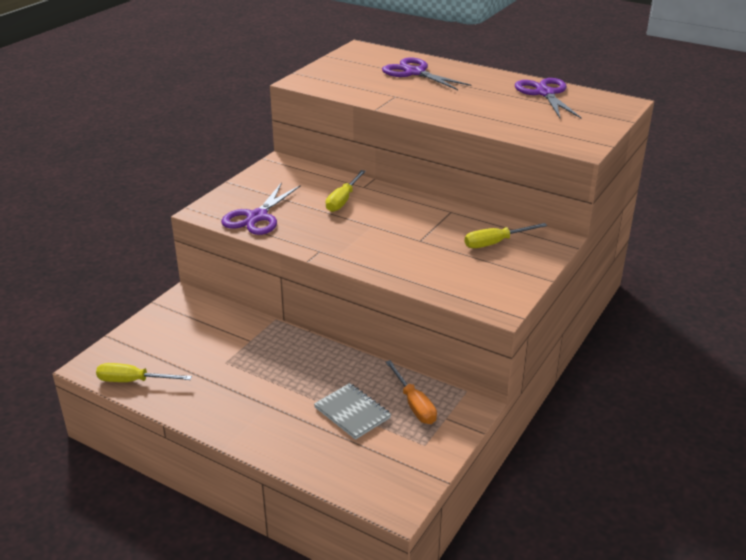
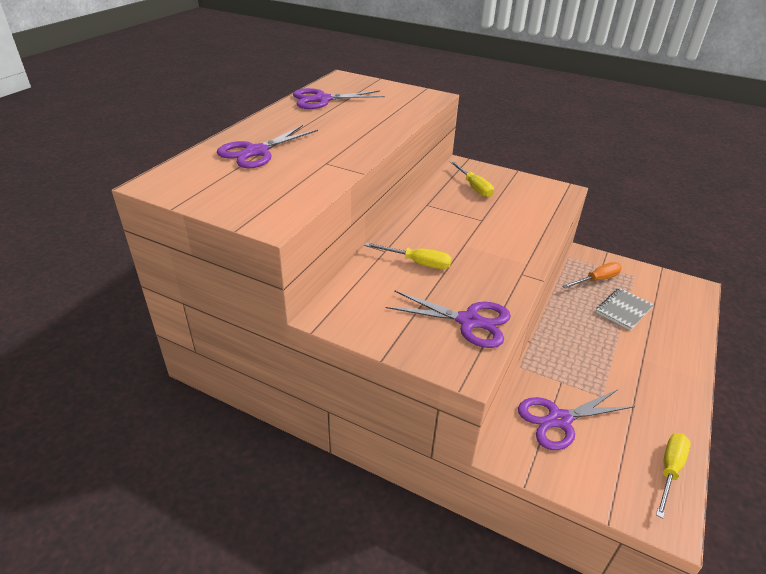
camera: 95 degrees left, 5 degrees up
yellow screwdriver [96,363,192,382] -> yellow screwdriver turned 150 degrees counterclockwise [656,433,691,519]
none -> purple scissors [518,389,635,450]

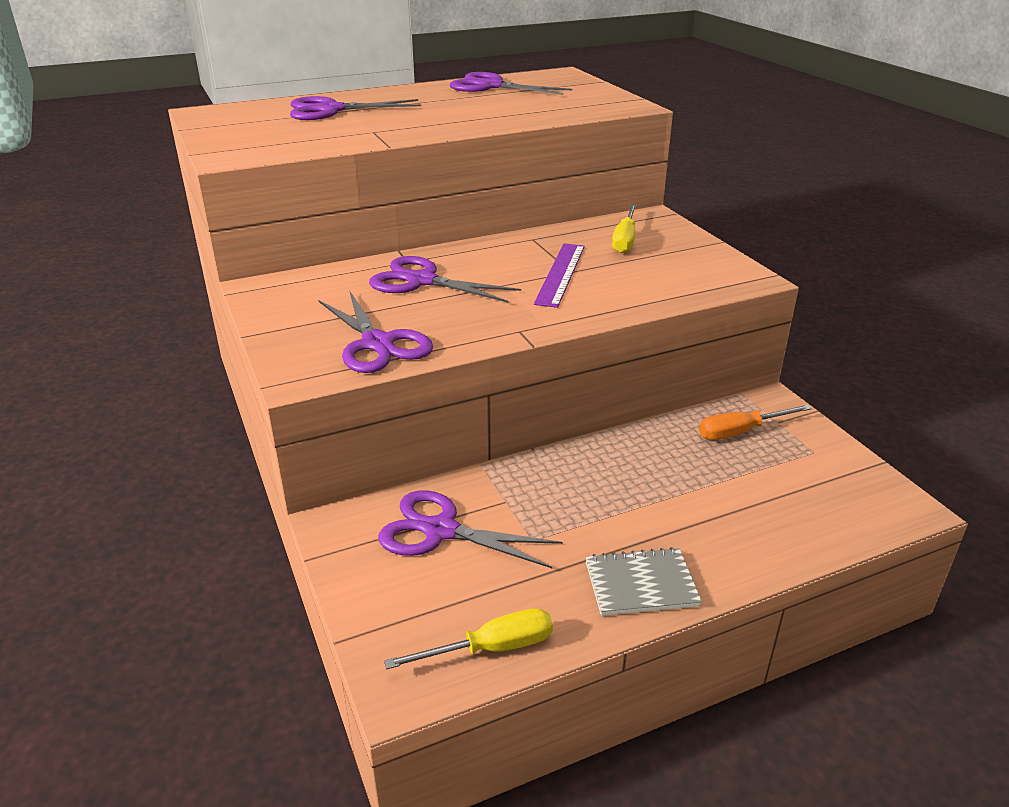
camera: 40 degrees right, 5 degrees down
yellow screwdriver [364,242,452,269] -> purple scissors [369,256,521,303]
orange screwdriver [563,262,622,289] -> orange screwdriver turned 150 degrees clockwise [699,404,812,440]
grey notebook [596,288,654,331] -> grey notebook moved to [585,547,702,616]
none -> purple ruler [534,243,585,308]

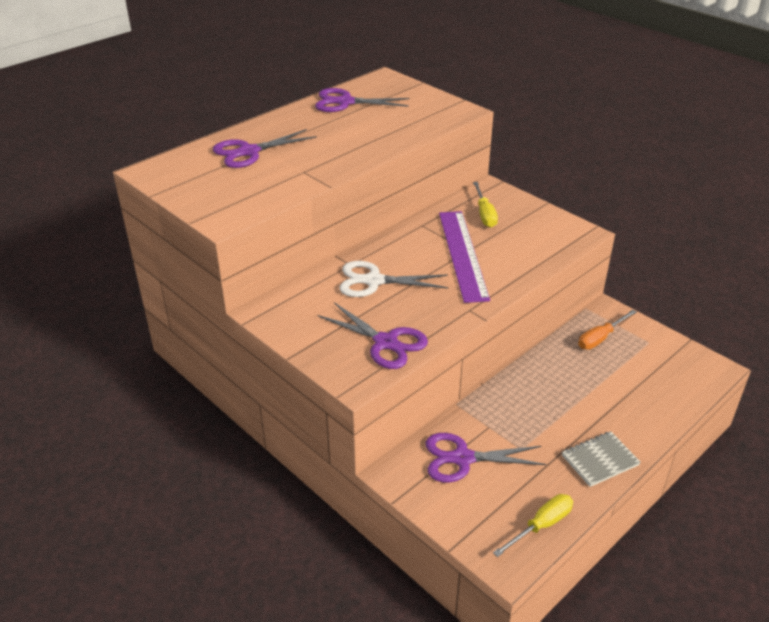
camera: 20 degrees left, 5 degrees up
purple scissors [369,256,521,303] -> white scissors [339,261,448,297]
purple ruler [534,243,585,308] -> purple ruler [439,211,490,303], size x1.51

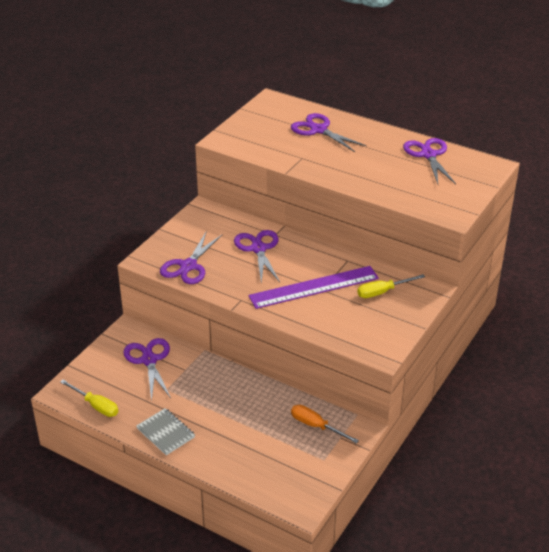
camera: 75 degrees right, 0 degrees up
white scissors [339,261,448,297] -> purple scissors [234,230,280,283]

